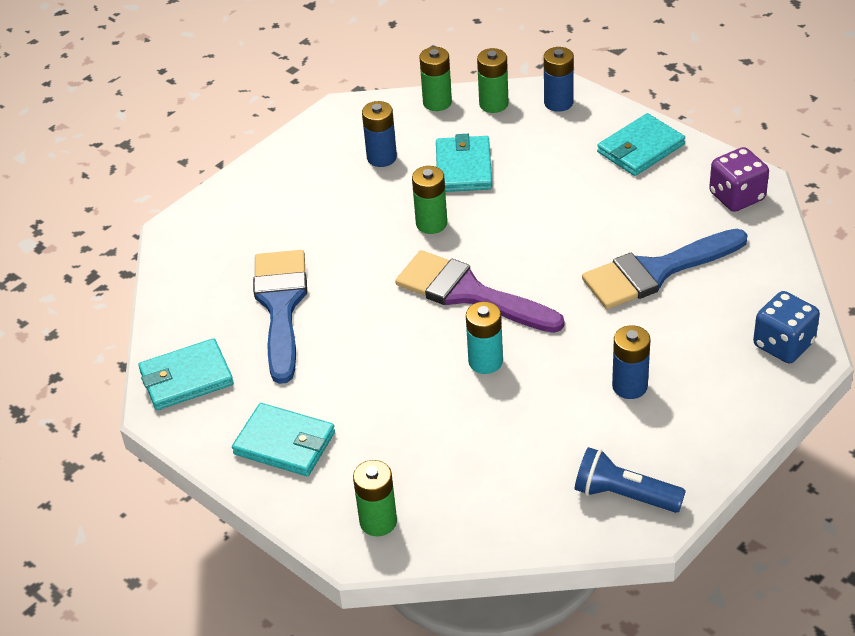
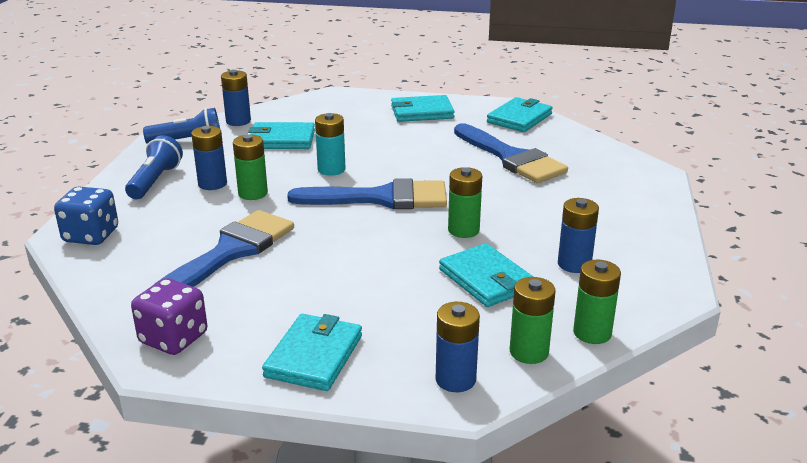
camera: 145 degrees right, 15 degrees down
green battery [353,460,397,536] -> green battery moved to [233,135,268,200]
purple brush [395,250,564,333] -> blue brush [287,178,447,209]
none -> blue flashlight [125,135,183,199]
none -> blue battery [221,70,251,126]
none -> turquoise wallet [248,122,315,149]

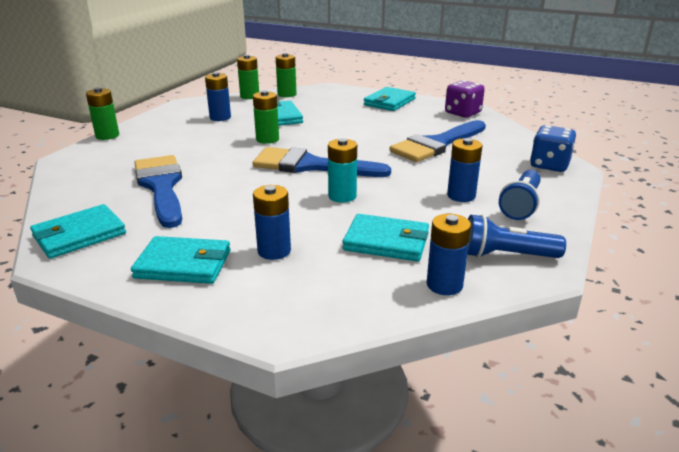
camera: 165 degrees left, 0 degrees up
green battery [233,135,268,200] -> green battery moved to [86,87,119,140]
blue battery [436,302,480,392] -> blue battery moved to [253,185,291,260]

